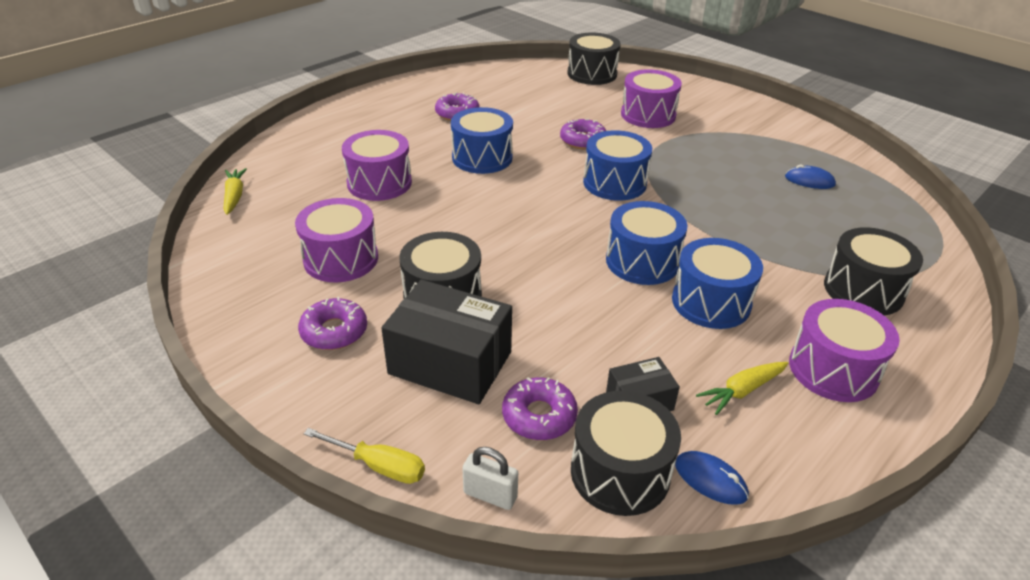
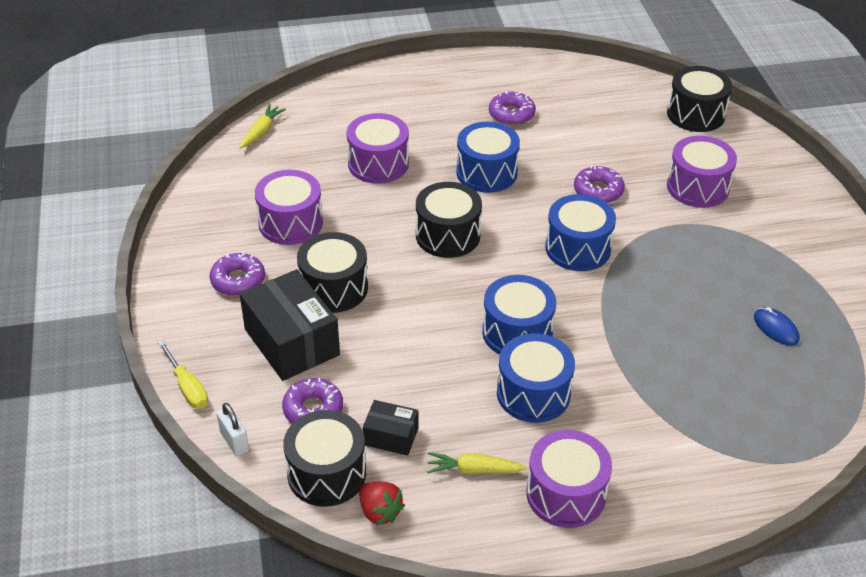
camera: 35 degrees right, 5 degrees up
blue mouse [675,451,749,505] -> red strawberry [359,482,405,526]
black drum [824,227,923,315] -> black drum moved to [416,182,482,258]

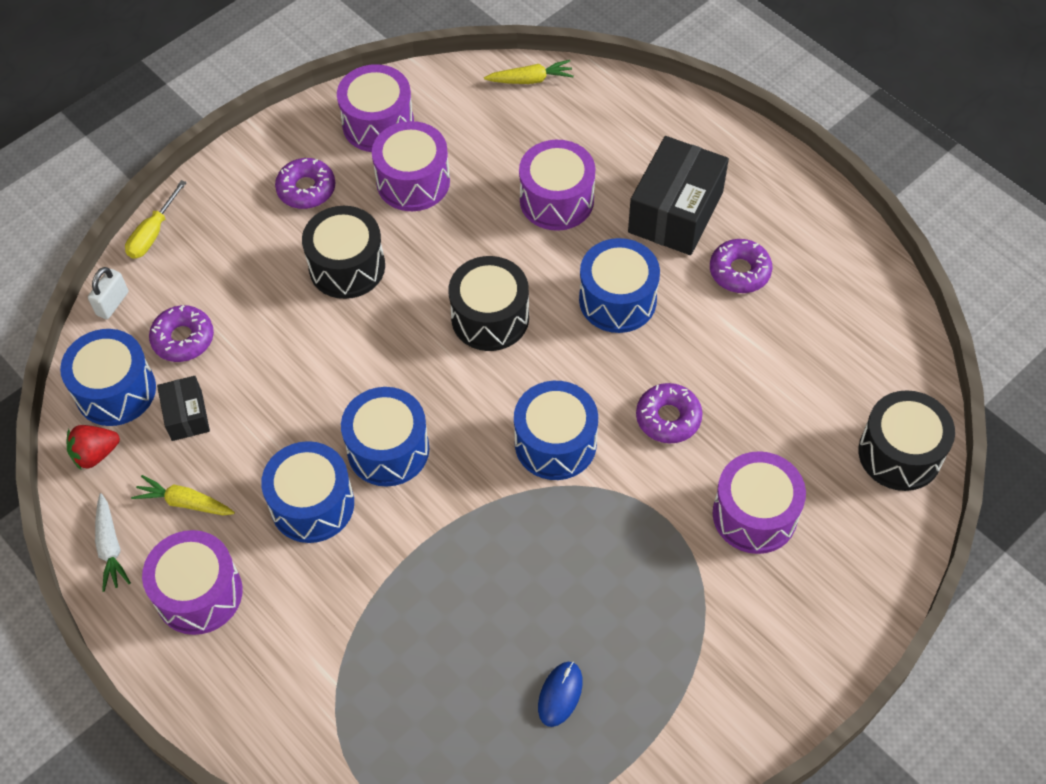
camera: 60 degrees right, 15 degrees up
black box [240,269,340,381] -> black box moved to [628,136,729,255]
black drum [283,410,366,507] -> blue drum [60,329,156,426]
red strawberry [359,482,405,526] -> red strawberry turned 45 degrees clockwise [67,425,120,470]
yellow carrot [427,452,527,474] -> yellow carrot turned 45 degrees counterclockwise [131,475,235,515]
none -> white carrot [95,493,131,592]
none -> purple drum [337,64,414,152]

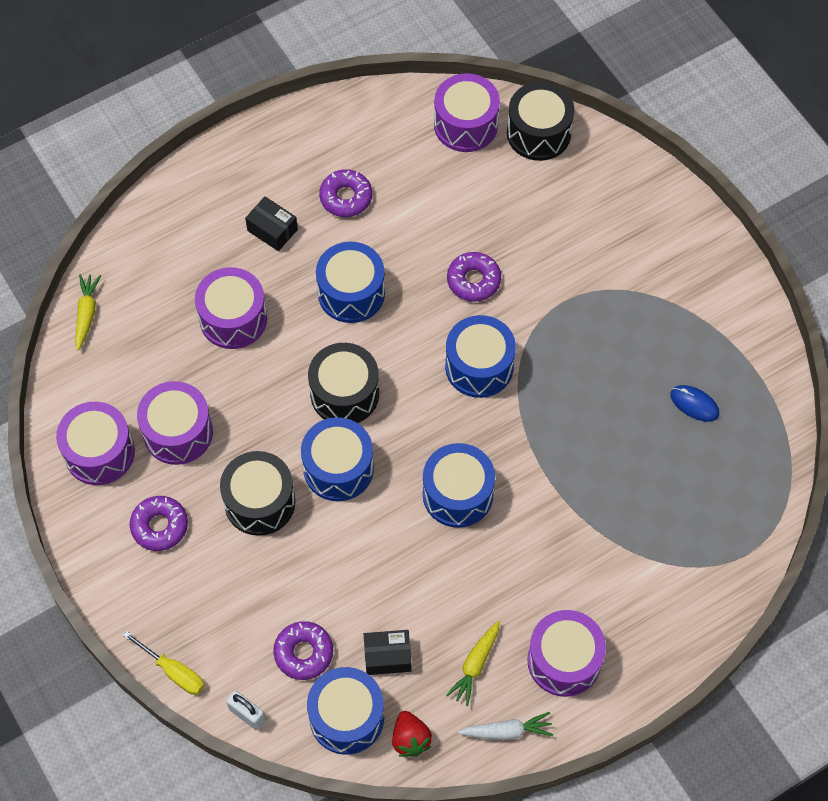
camera: 80 degrees left, 5 degrees up
blue drum [261,441,354,543] -> blue drum moved to [301,417,374,501]
black box [628,136,729,255] -> black box [245,197,298,251], size x0.52
purple drum [713,451,806,554] -> purple drum moved to [434,73,500,152]

